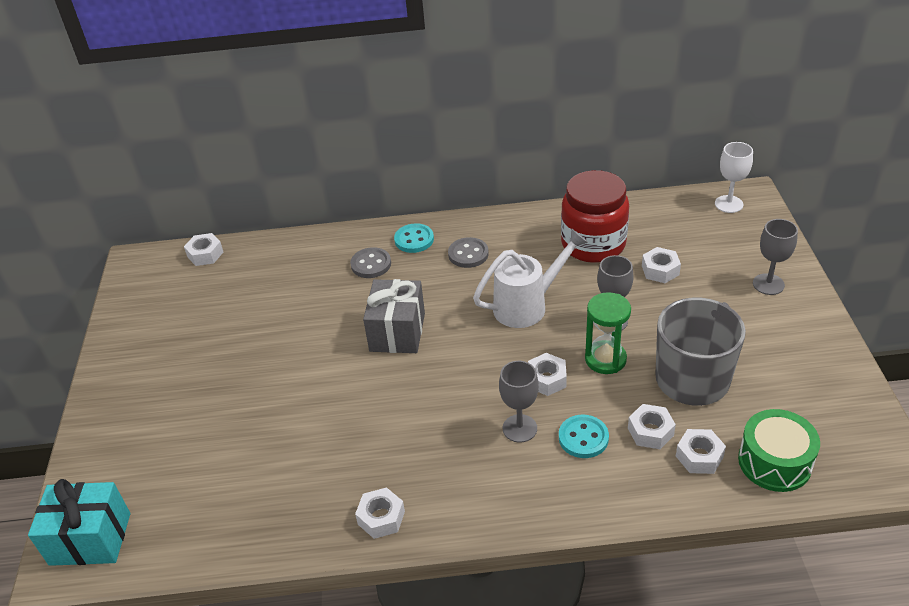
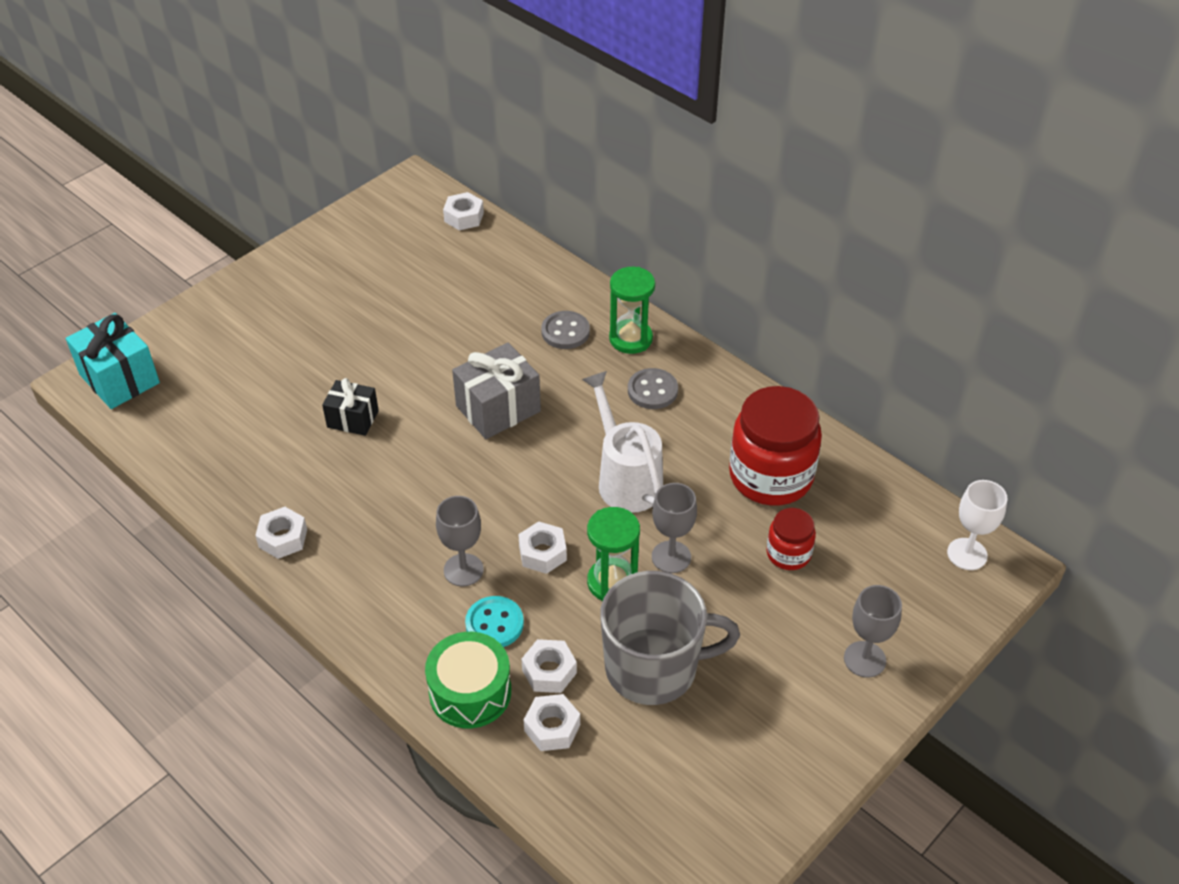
camera: 45 degrees right, 5 degrees up
turquoise button [394,223,434,253] -> green hourglass [609,267,655,354]
white watering can [473,229,588,328] -> white watering can turned 135 degrees counterclockwise [582,371,663,513]
white nut [642,247,681,283] -> red jar [766,508,816,570]
green drum [738,409,820,492] -> green drum moved to [425,632,511,729]
none -> black gift [322,378,379,436]

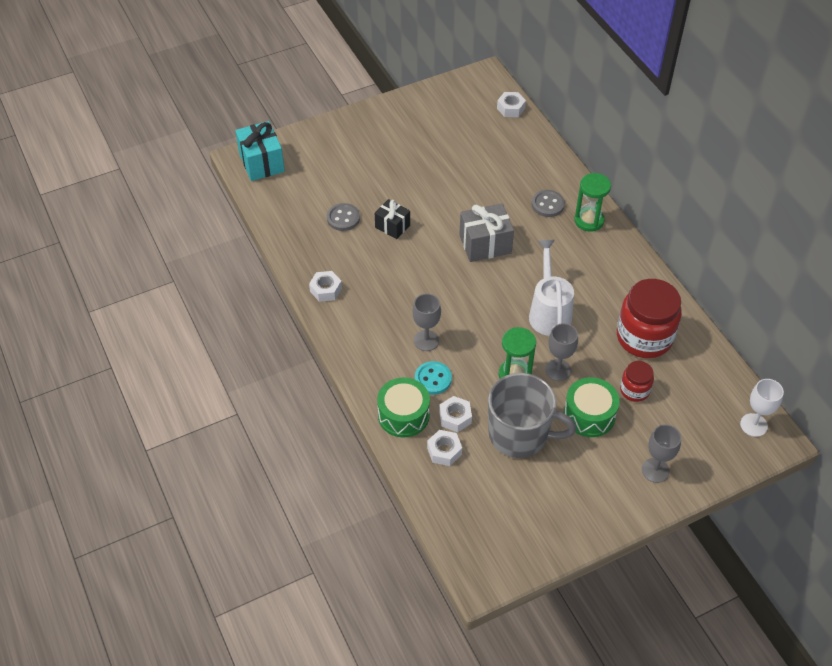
camera: 20 degrees right, 5 degrees up
white nut [518,521,567,574] -> none
grey button [628,368,678,409] -> grey button moved to [327,203,360,231]
none -> green drum [564,377,620,437]

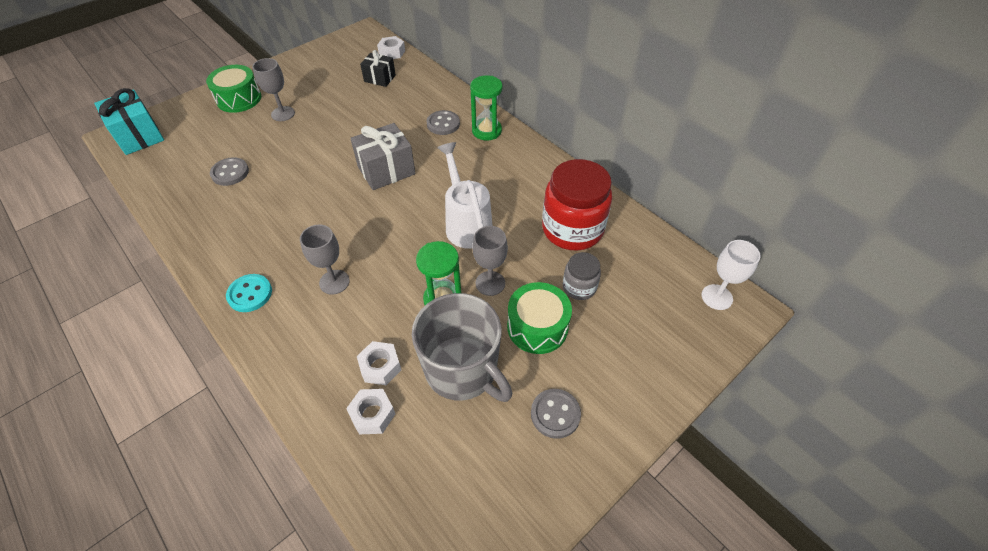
camera: 15 degrees left, 0 degrees up
white nut [309,271,342,302] -> none
black gift [375,199,410,239] -> black gift moved to [360,50,396,87]
green drum [377,377,430,437] -> green drum moved to [206,65,261,113]
turquoise button [415,361,452,395] -> turquoise button moved to [226,274,272,312]
grey mug [488,373,576,458] -> grey mug turned 45 degrees clockwise [412,293,512,402]
red jar [620,361,654,402] -> grey jar [563,252,601,300]
grey goblet [642,424,681,483] -> grey goblet moved to [252,58,295,121]
none -> grey button [531,389,581,439]

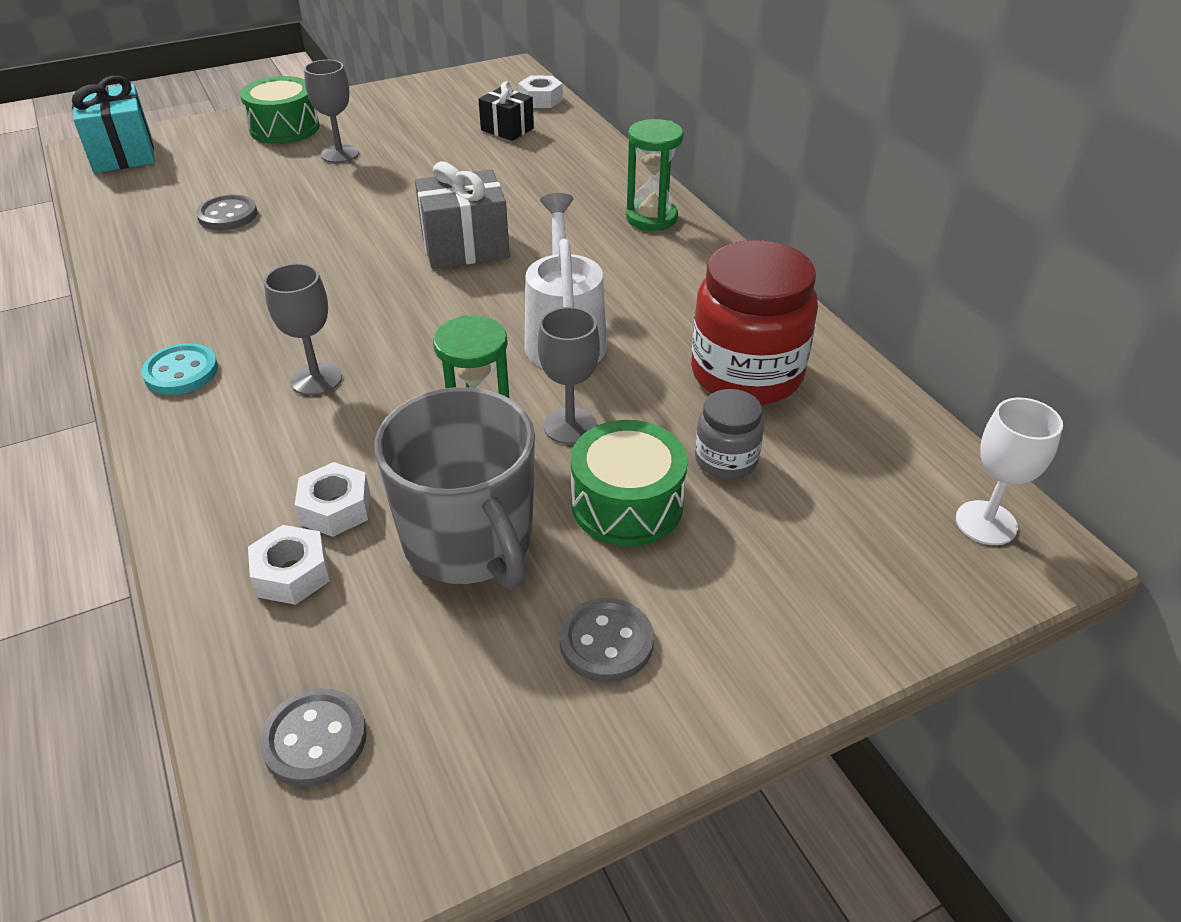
camera: 15 degrees right, 10 degrees down
grey button [427,110,460,135] -> grey button moved to [260,688,367,787]

